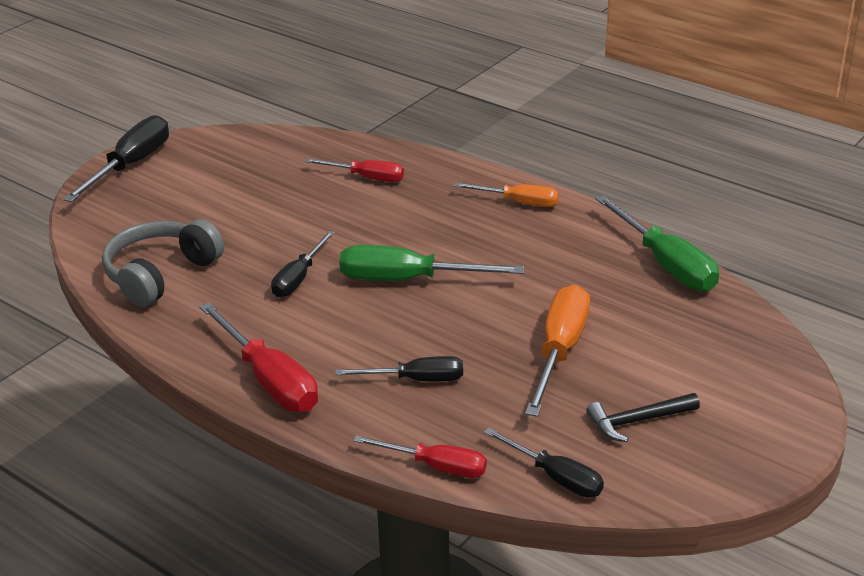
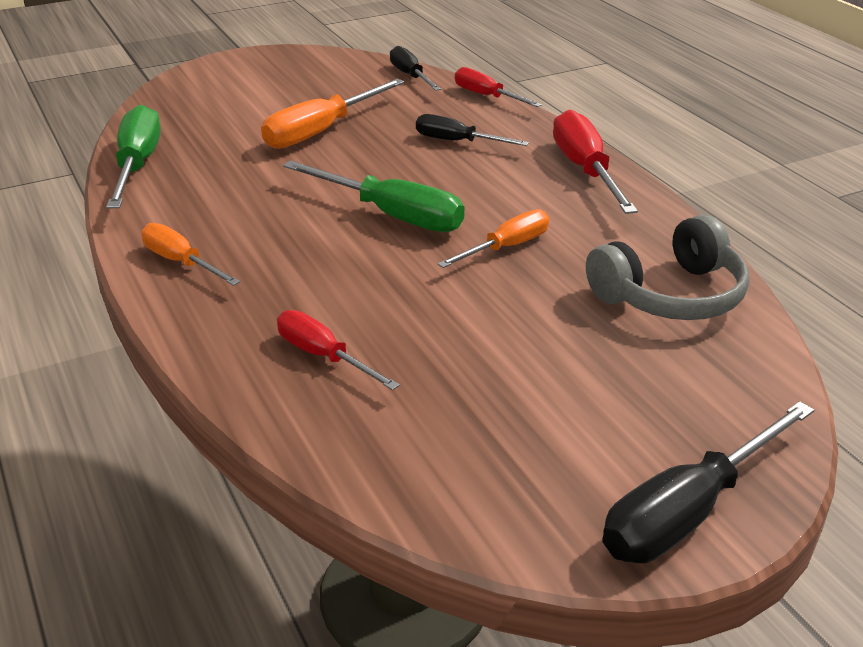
camera: 155 degrees left, 0 degrees up
black screwdriver [271,231,335,297] -> orange screwdriver [437,209,549,268]
black hammer [586,393,700,442] -> none

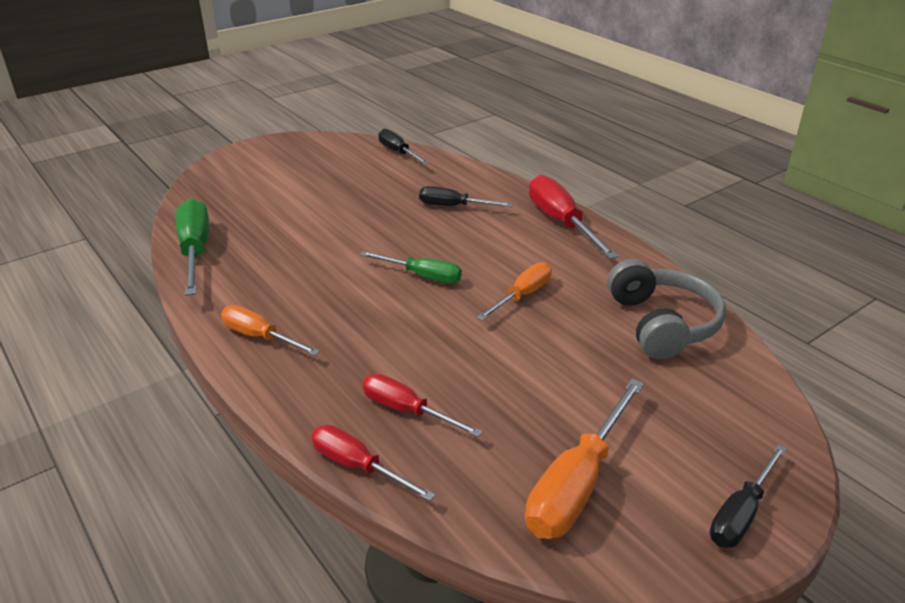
camera: 10 degrees left, 0 degrees up
orange screwdriver [261,79,405,149] -> orange screwdriver moved to [525,378,644,539]
green screwdriver [283,160,465,232] -> green screwdriver [360,251,462,283], size x0.63
red screwdriver [455,67,542,107] -> red screwdriver moved to [311,425,435,501]
grey headphones [586,214,750,320] -> grey headphones turned 60 degrees counterclockwise [607,259,726,359]
black screwdriver [602,401,814,563] -> black screwdriver [710,445,787,548], size x0.63

